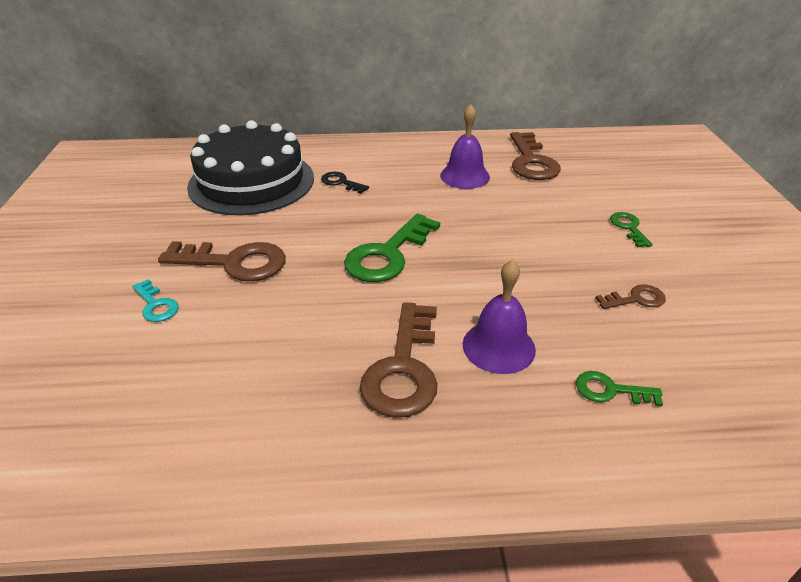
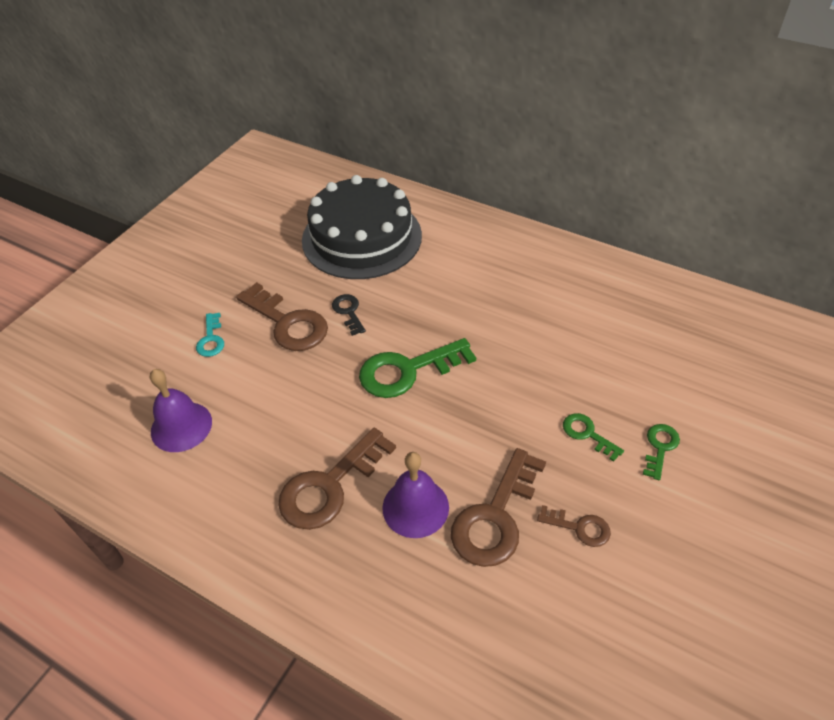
camera: 35 degrees right, 10 degrees up
black key [321,172,369,194] -> black key moved to [332,294,366,336]
purple bell [440,104,490,189] -> purple bell moved to [150,369,212,452]
brown key [510,132,561,180] -> brown key moved to [451,448,546,567]
green key [576,371,663,406] -> green key moved to [563,413,624,462]

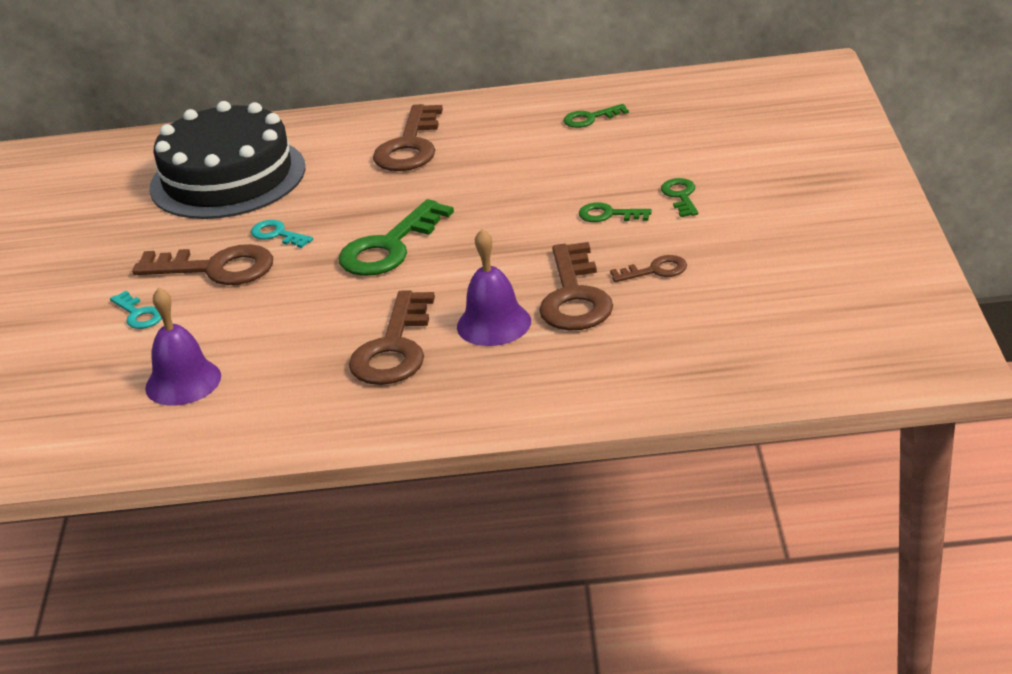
camera: 30 degrees left, 15 degrees down
black key [332,294,366,336] -> turquoise key [251,220,313,248]
none -> brown key [373,104,443,171]
none -> green key [564,104,629,128]

